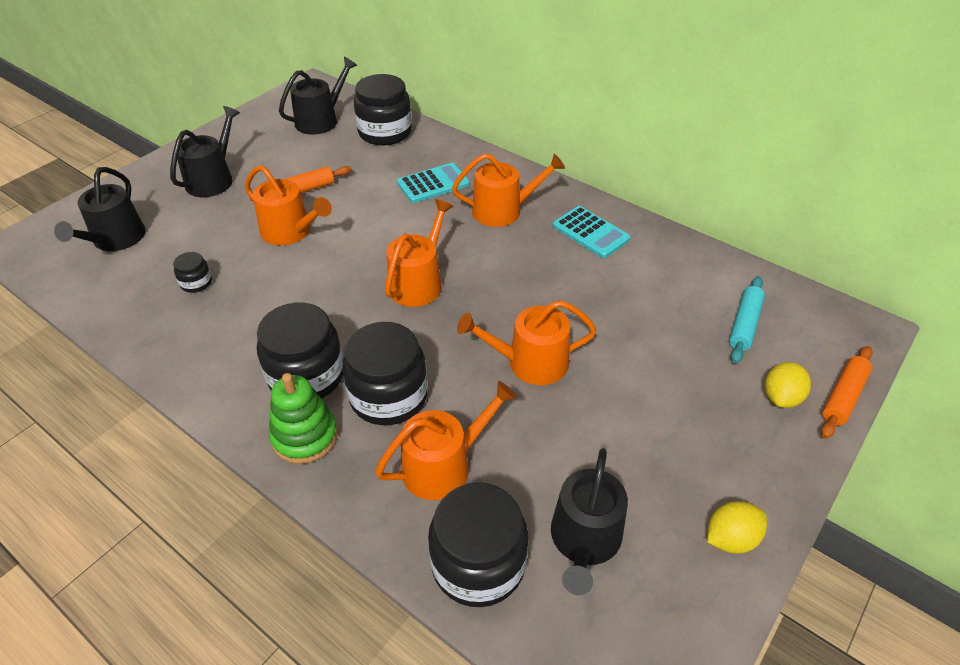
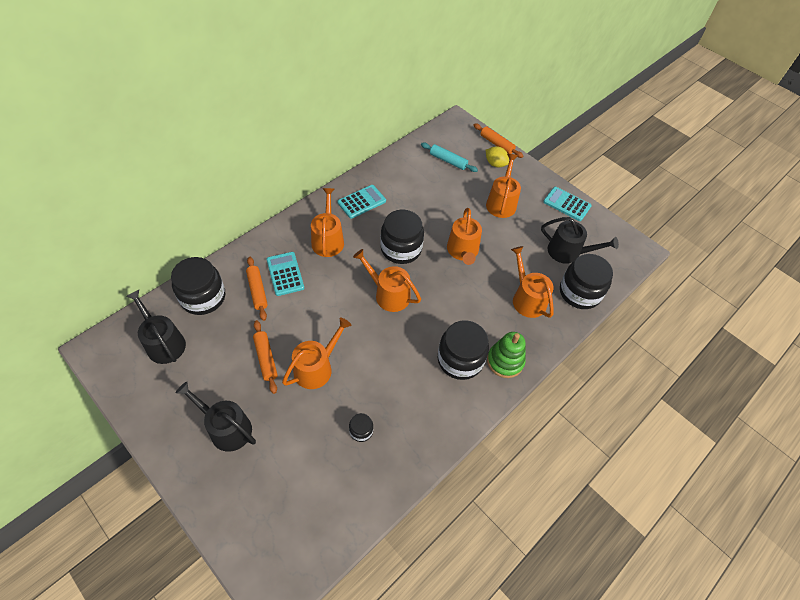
camera: 85 degrees left, 10 degrees up
black watering can [54,167,145,251] -> none
black jar [342,322,428,425] -> black jar moved to [380,210,424,264]
yellow lemon [707,501,767,554] -> turquoise calculator [543,187,592,221]
none -> orange rolling pin [246,257,268,321]
none -> orange watering can [486,154,521,218]

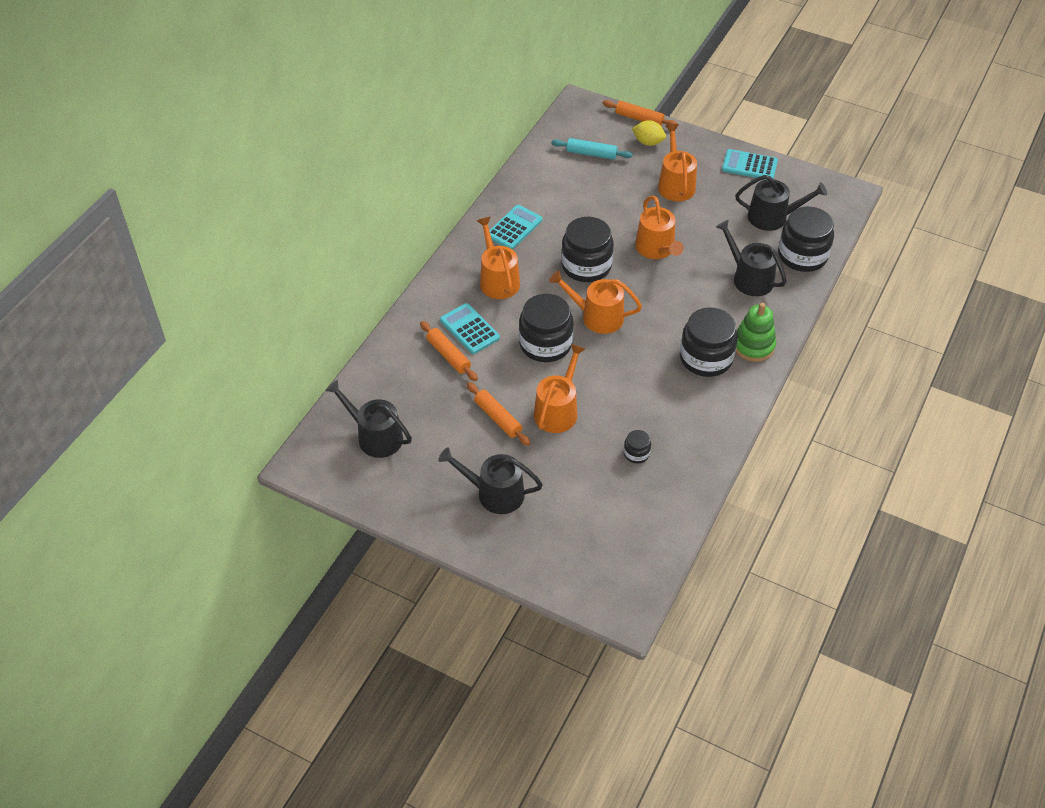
camera: 15 degrees left, 5 degrees down
black jar [171,257,225,315] -> black jar moved to [519,294,574,362]
orange watering can [511,246,554,318] -> black watering can [716,219,787,296]

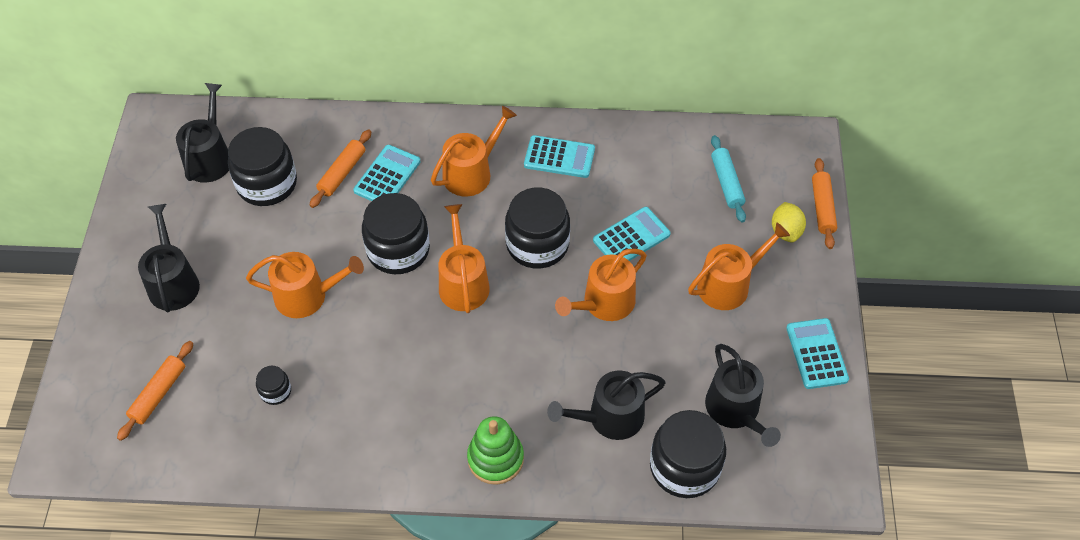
camera: 65 degrees right, 5 degrees up
orange rolling pin [467,382,531,446] -> orange rolling pin moved to [117,341,193,441]
black jar [680,308,738,377] -> black jar moved to [228,127,297,206]
black watering can [716,219,787,296] -> black watering can turned 135 degrees counterclockwise [547,370,666,440]
none -> turquoise calculator [593,207,671,261]

